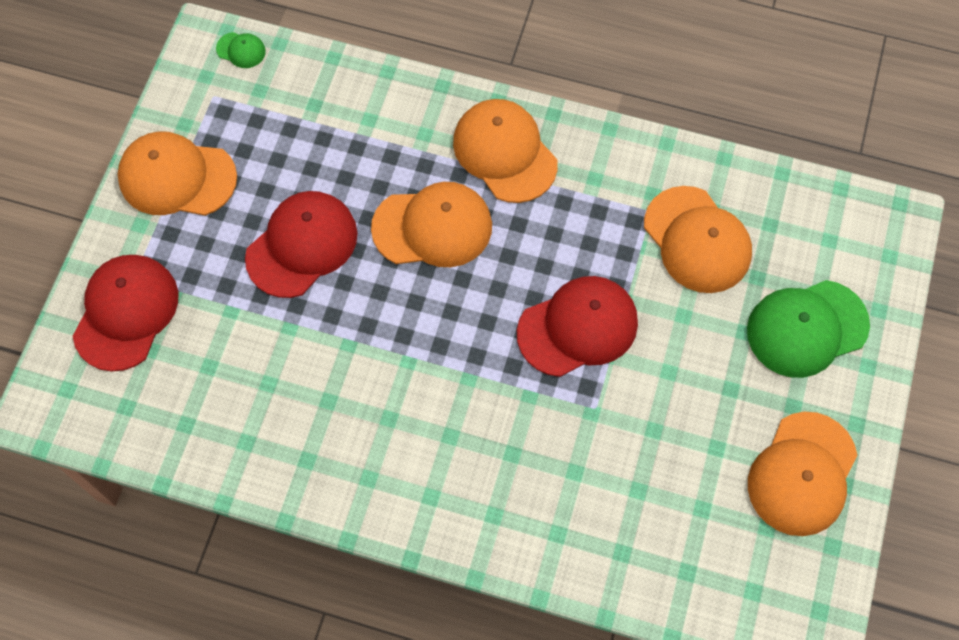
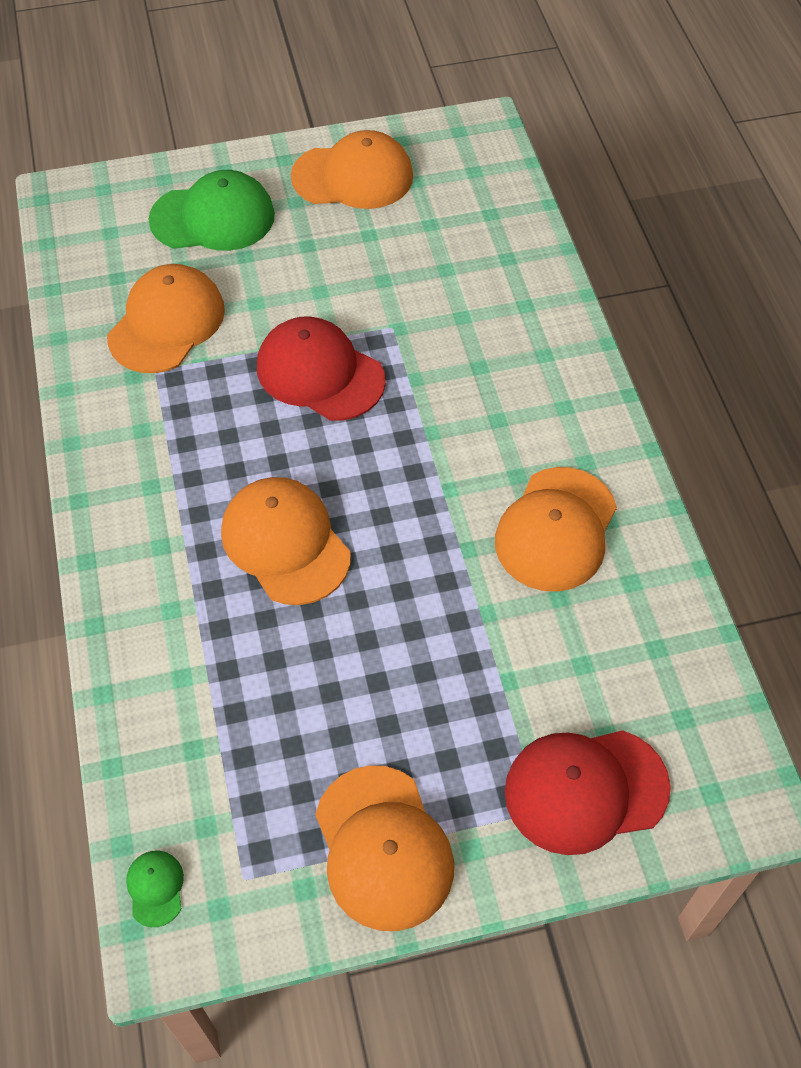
camera: 120 degrees left, 10 degrees down
red cap [245,191,357,298] -> none
orange cap [453,99,558,203] -> orange cap moved to [495,467,617,592]
green cap [747,280,870,378] -> green cap turned 45 degrees counterclockwise [149,170,275,251]

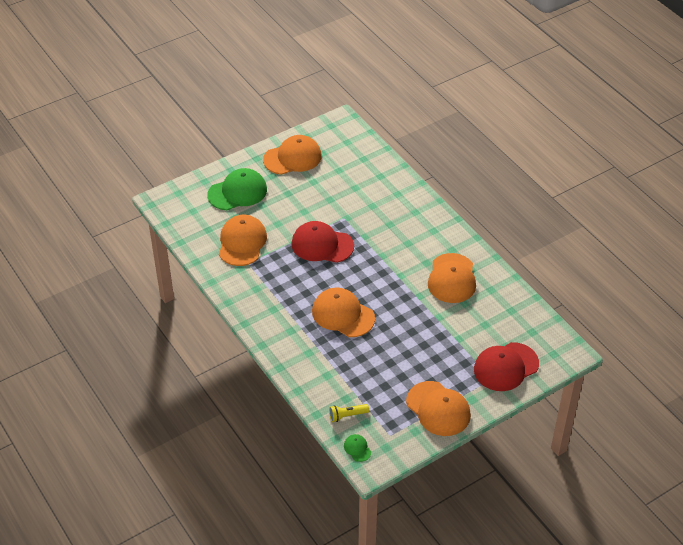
camera: 20 degrees left, 10 degrees down
none -> yellow flashlight [329,404,369,422]

